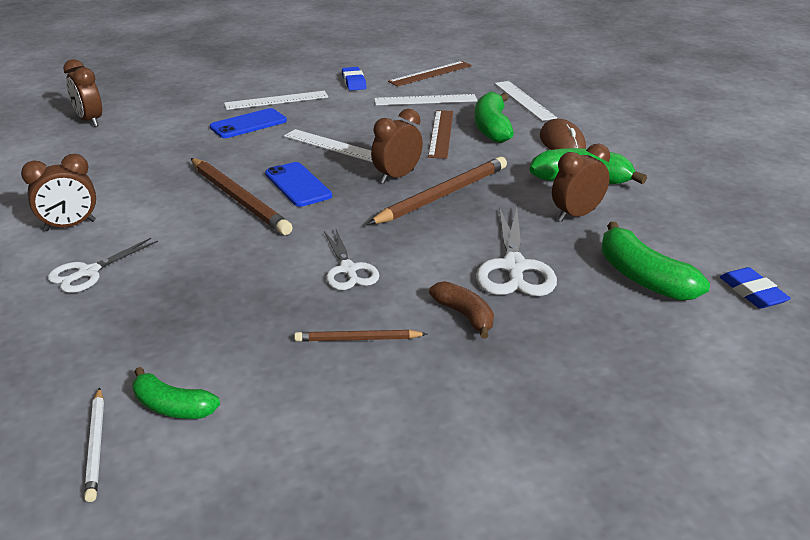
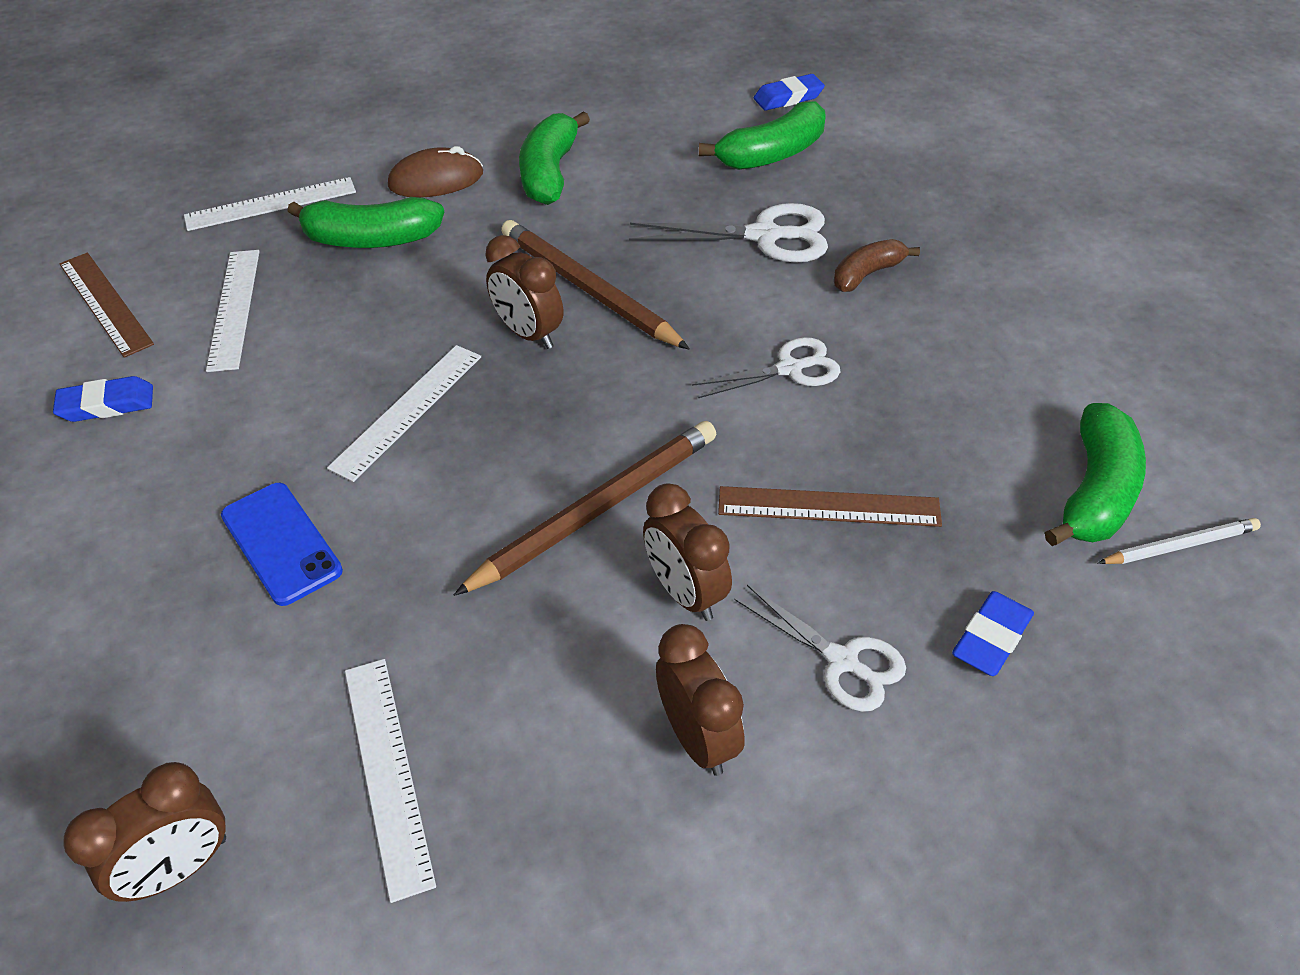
camera: 90 degrees left, 15 degrees up
green banana [132,367,220,419] -> green banana [1045,403,1146,546], size x1.58
white ruler [224,91,329,110] -> white ruler moved to [345,659,436,903]
blue phone [265,162,332,207] -> none
brown pencil [294,330,427,342] -> none
brown ruler [428,110,453,159] -> brown ruler moved to [718,486,942,527]
brown clock [552,144,610,221] -> brown clock moved to [643,483,732,621]
none -> blue eraser [952,591,1034,676]

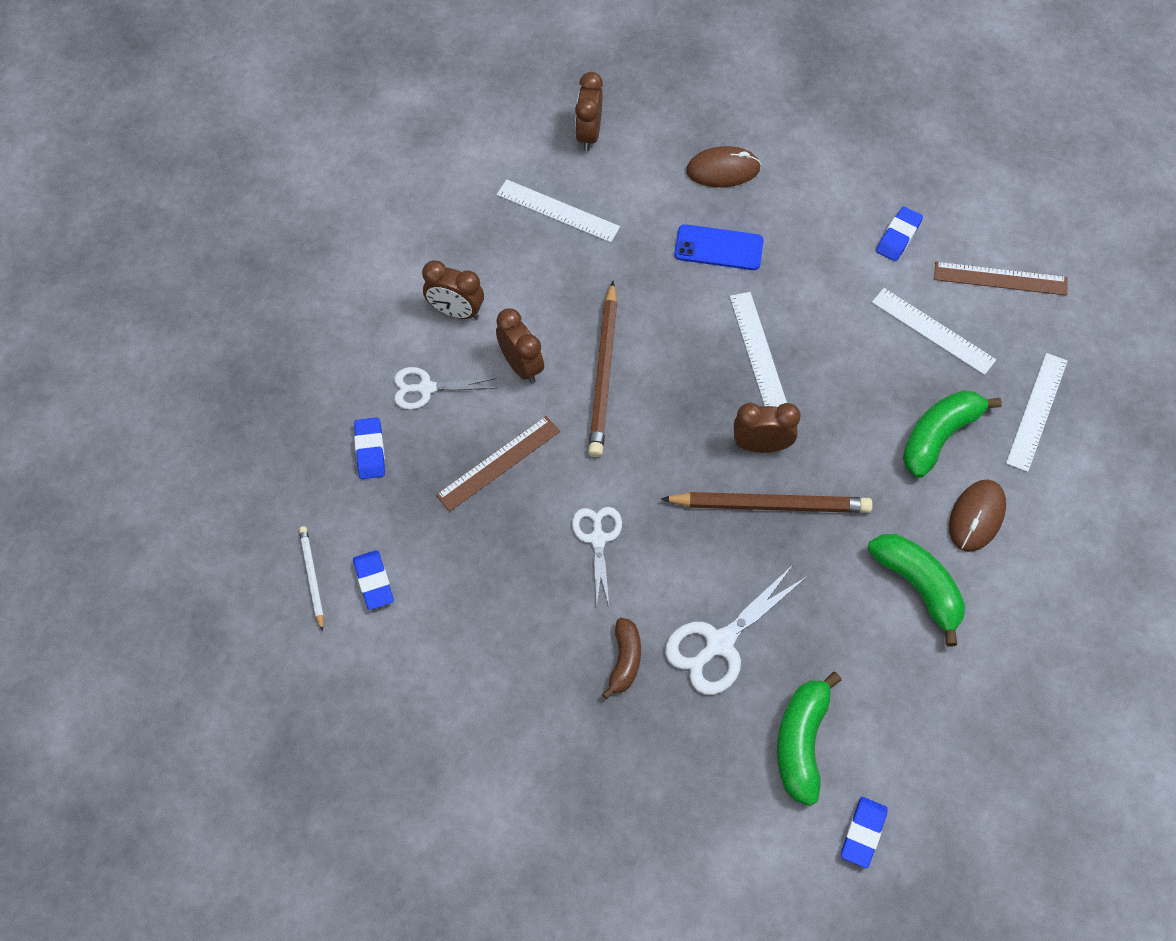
camera: 135 degrees right, 15 degrees up
brown clock [643,483,732,621] -> brown clock turned 45 degrees clockwise [496,308,544,383]
white scissors [692,337,840,398] -> white scissors turned 150 degrees clockwise [572,507,622,607]
green banana [1045,403,1146,546] -> blue eraser [353,550,394,610]
white pencil [1098,518,1261,564] -> white pencil turned 135 degrees clockwise [299,526,324,632]
none -> brown mouse [686,146,761,187]

